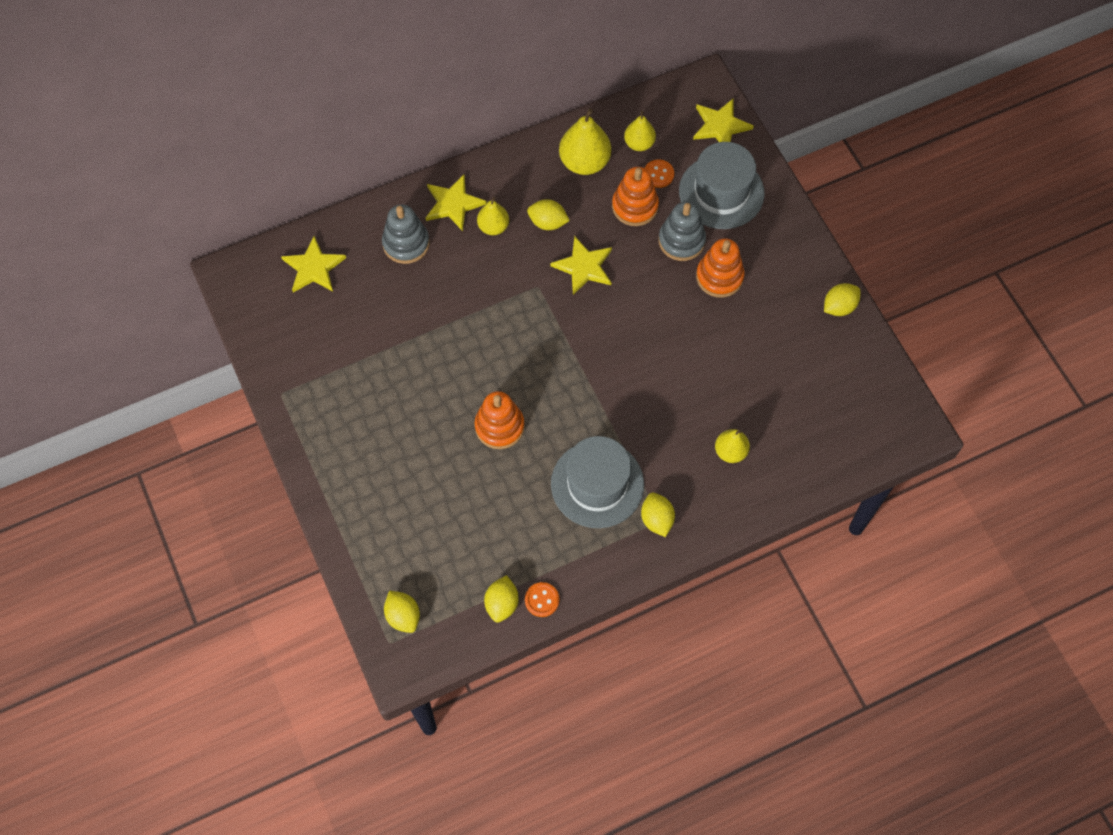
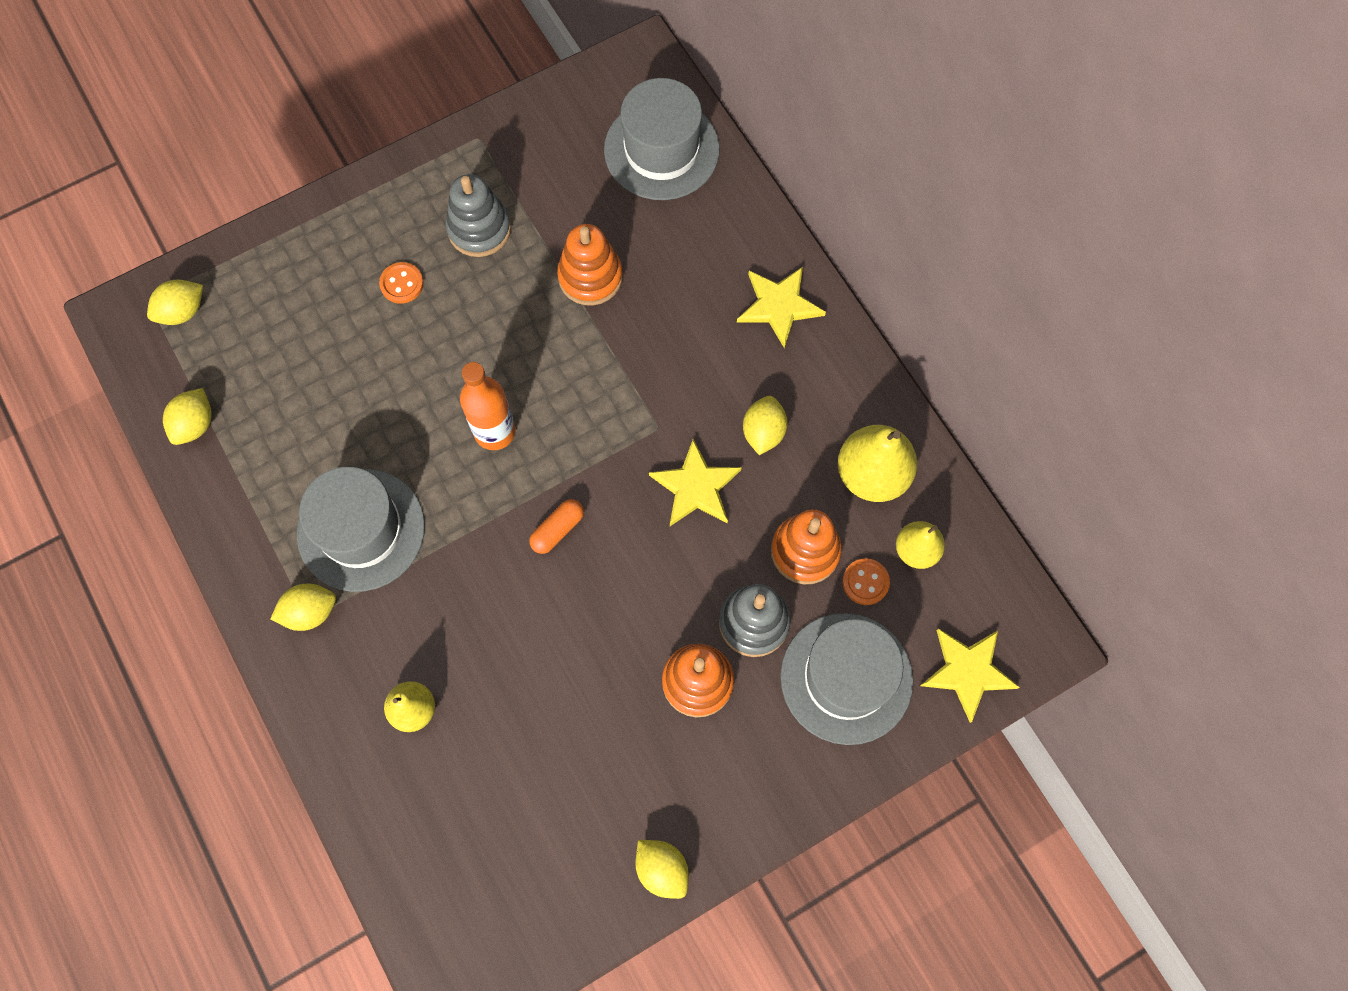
camera: 85 degrees right, 5 degrees up
yellow star [281,236,346,293] -> grey hat [604,78,720,200]
grey stacking toy [382,204,430,264] -> grey stacking toy moved to [446,174,511,257]
orange stacking toy [475,391,525,449] -> orange stacking toy moved to [557,224,623,306]
yellow pear [477,197,509,235] -> none
yellow lemon [484,575,519,623] -> yellow lemon turned 75 degrees counterclockwise [163,388,212,445]
orange button [525,582,560,617] -> orange button moved to [379,262,424,304]
none -> orange bottle [460,362,516,450]
none -> orange capsule [529,499,584,554]

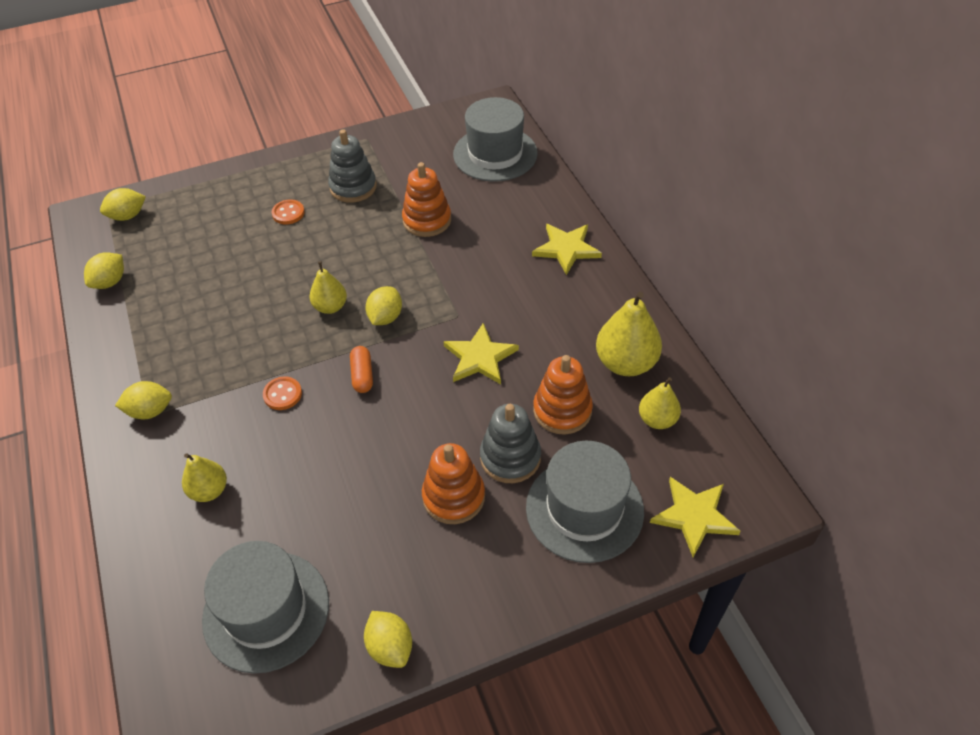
camera: 10 degrees right, 20 degrees down
grey hat [297,467,425,592] -> grey hat moved to [202,541,329,674]
orange bottle [460,362,516,450] -> yellow pear [309,261,347,314]
orange capsule [529,499,584,554] -> orange capsule turned 60 degrees counterclockwise [350,346,373,393]
yellow lemon [743,396,788,455] -> yellow lemon moved to [365,286,402,325]
orange button [842,558,890,605] -> orange button moved to [263,376,302,410]

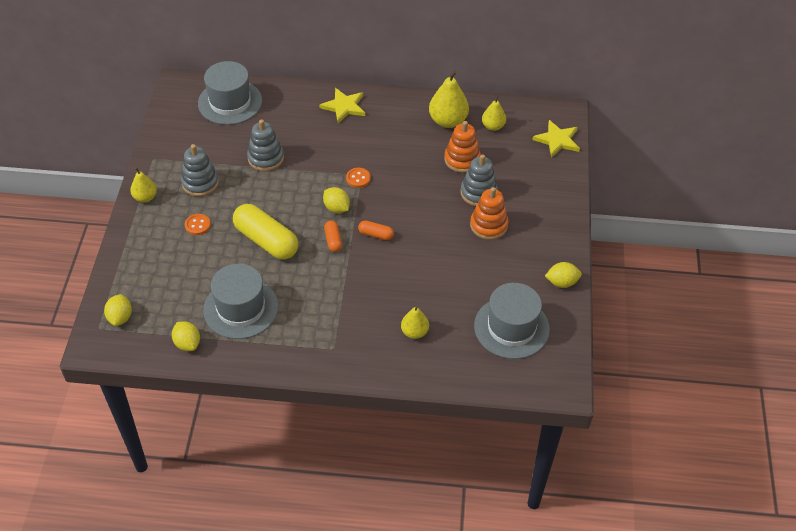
camera: 65 degrees left, 0 degrees up
yellow lemon [115,381,172,419] -> none
orange button [263,376,302,410] -> orange button moved to [346,168,371,188]
yellow pear [309,261,347,314] -> yellow pear moved to [130,167,157,203]
orange stacking toy [402,162,451,237] -> grey stacking toy [247,119,284,171]
yellow star [443,323,519,384] -> none
grey hat [526,441,644,563] -> grey hat moved to [203,264,278,339]
none -> yellow capsule [233,204,298,259]
none -> orange capsule [324,221,342,252]

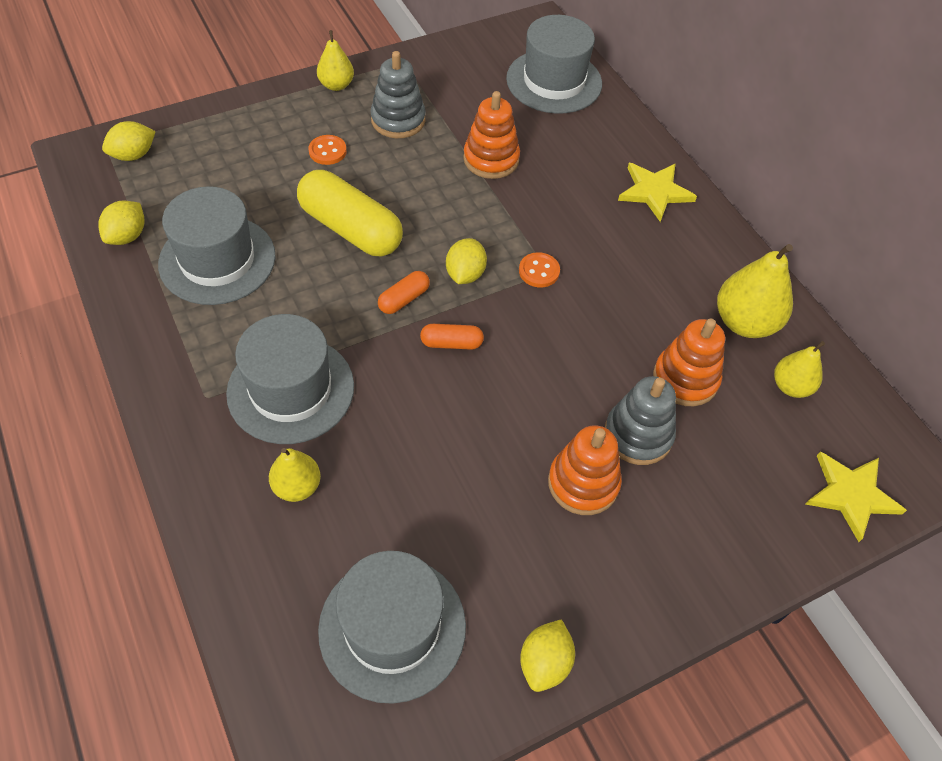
camera: 55 degrees right, 5 degrees up
yellow capsule [233,204,298,259] -> yellow capsule turned 60 degrees counterclockwise [297,170,403,257]
grey stacking toy [247,119,284,171] -> orange stacking toy [463,91,520,179]
orange capsule [358,221,394,240] -> orange capsule turned 75 degrees counterclockwise [420,324,484,350]
yellow lemon [545,262,582,288] -> yellow lemon turned 60 degrees clockwise [520,619,575,692]
none -> grey hat [226,314,354,444]

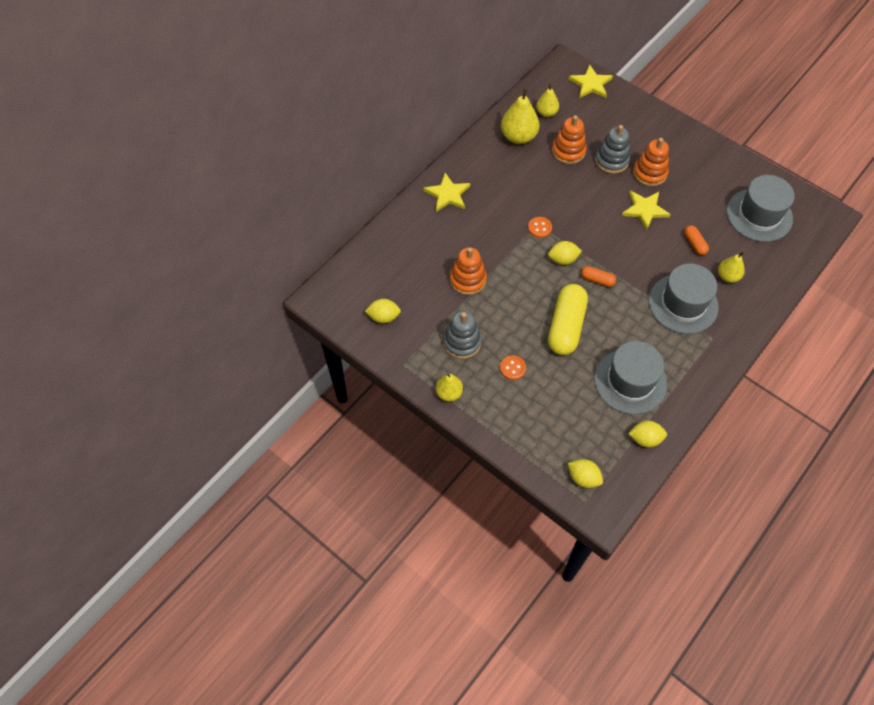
camera: 110 degrees left, 5 degrees up
orange capsule [420,324,484,350] -> orange capsule moved to [684,225,709,255]
grey hat [506,15,602,114] -> none
yellow lemon [520,619,575,692] -> yellow lemon moved to [365,299,401,323]
none -> yellow star [621,191,671,230]

